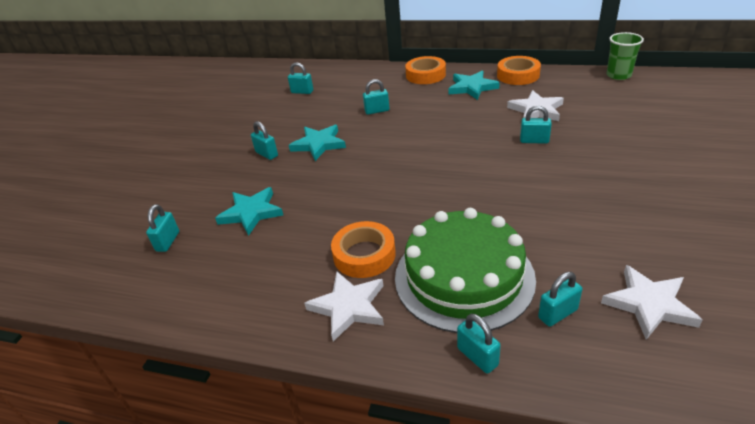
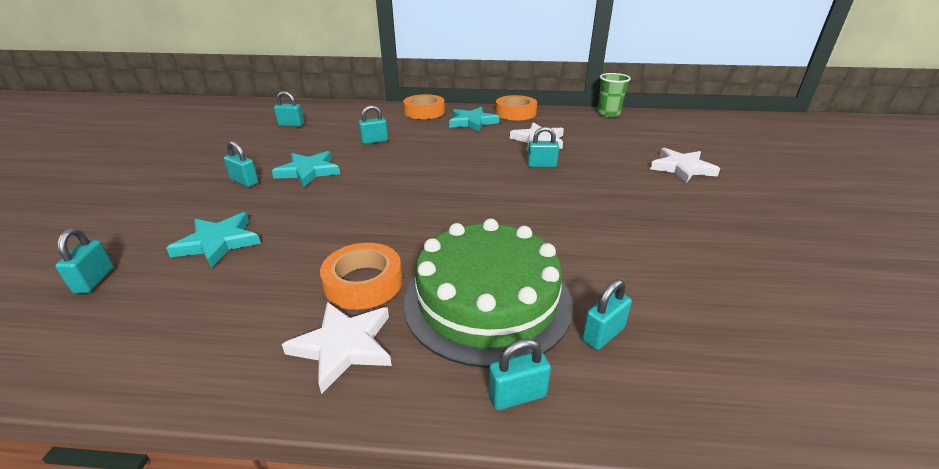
camera: 15 degrees left, 5 degrees down
turquoise padlock [457,314,501,374] -> turquoise padlock turned 60 degrees counterclockwise [488,339,551,410]
white star [601,265,703,340] -> white star moved to [650,148,720,183]

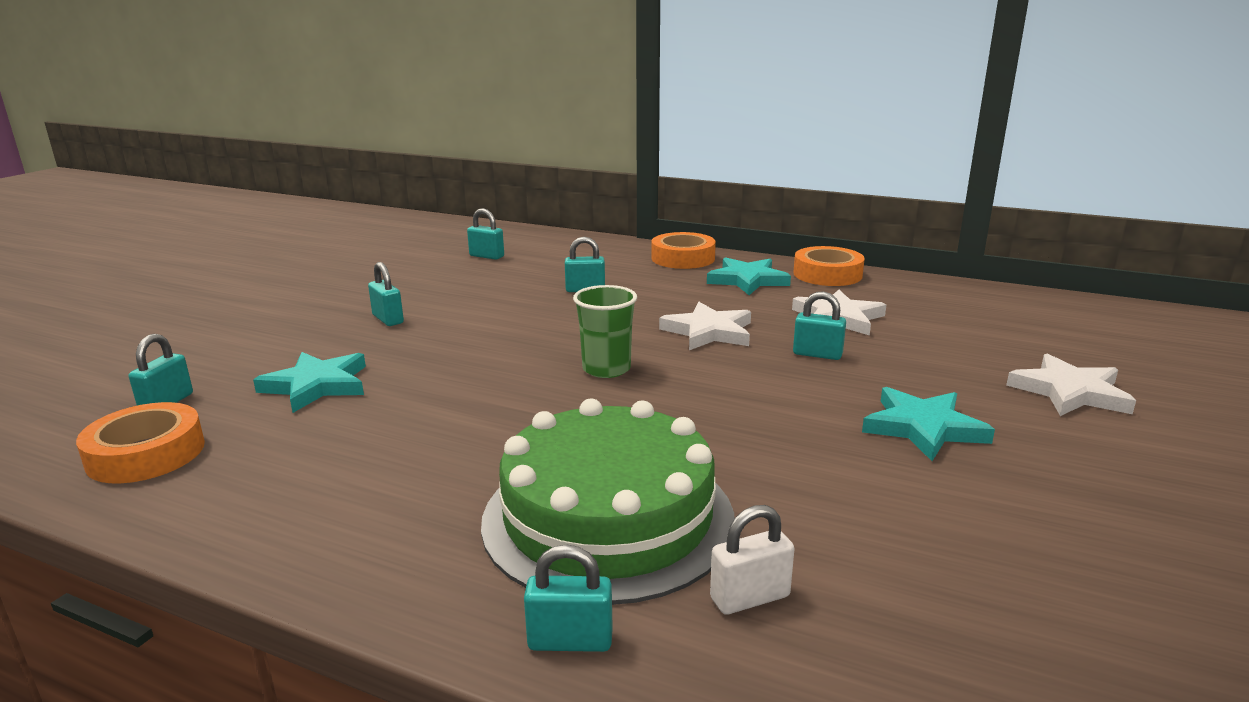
camera: 20 degrees right, 10 degrees down
turquoise star [272,151,340,187] -> turquoise star moved to [862,387,995,461]
white star [282,302,392,394] -> white star moved to [659,302,751,350]
orange tape [320,243,402,310] -> orange tape moved to [76,402,205,483]
turquoise padlock [582,279,632,350] -> white padlock [710,505,794,615]
green cup [598,73,631,117] -> green cup moved to [573,285,637,378]

